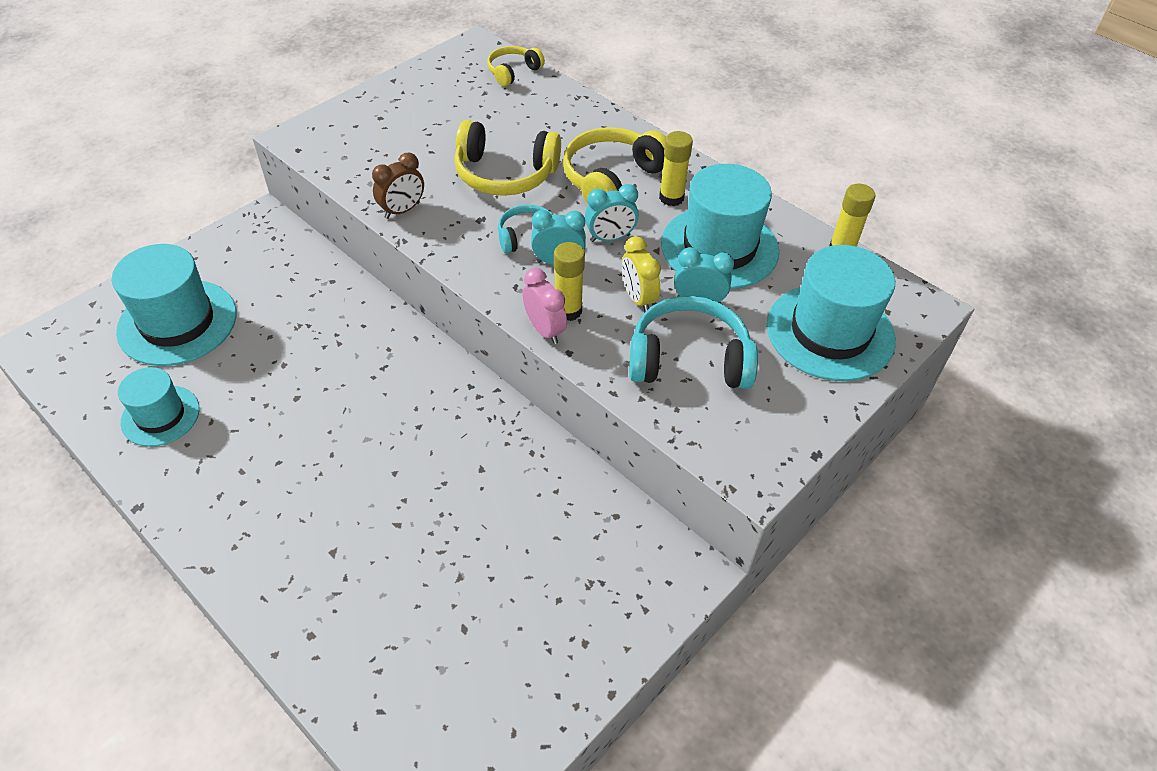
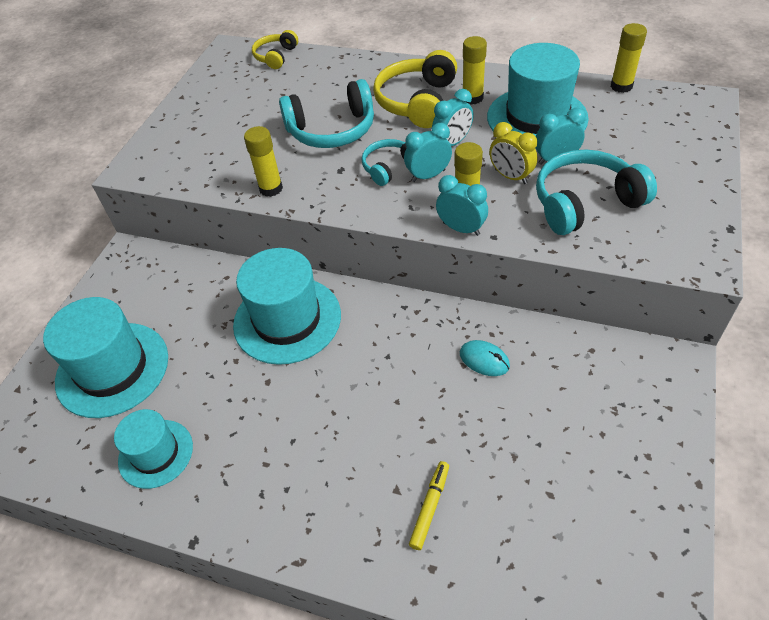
camera: 20 degrees left, 0 degrees up
brown clock [372,153,424,219] -> yellow glue stick [244,126,283,197]
yellow headphones [454,120,561,196] -> turquoise headphones [279,79,374,148]
pink clock [523,268,567,344] -> turquoise clock [436,175,488,236]
turquoise hat [767,245,896,381] -> turquoise hat moved to [233,248,341,365]
none -> yellow marker [409,461,449,550]
none -> turquoise mouse [460,340,510,376]

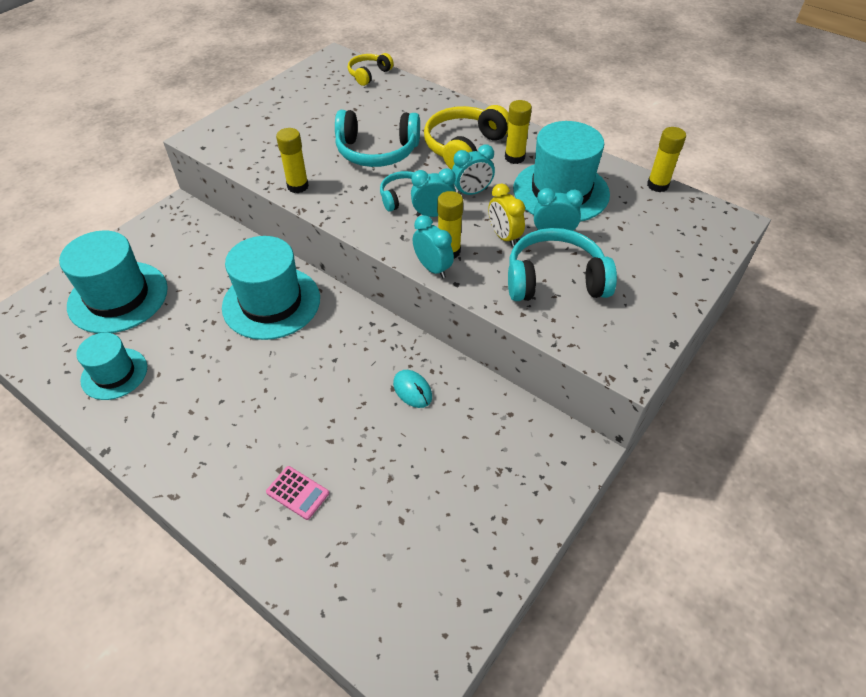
camera: 15 degrees right, 0 degrees up
yellow marker [409,461,449,550] -> pink calculator [266,466,329,520]

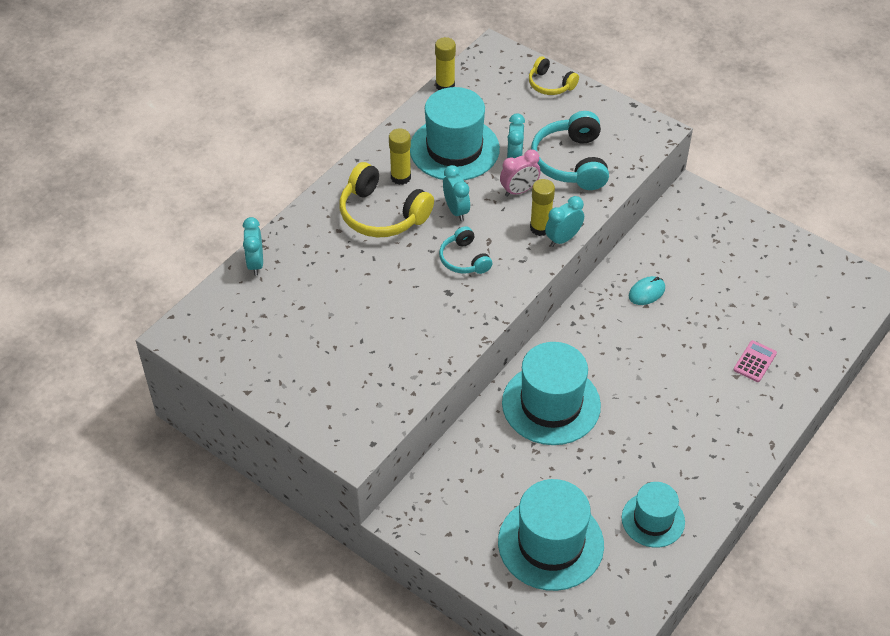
camera: 90 degrees left, 0 degrees up
yellow glue stick [276,128,309,193] -> none
turquoise headphones [335,110,420,167] -> none
yellow headphones [348,53,394,86] -> yellow headphones moved to [529,56,579,95]
turquoise clock [411,168,456,217] -> turquoise clock moved to [243,217,263,276]
yellow clock [488,183,525,247] -> pink clock [500,149,541,197]

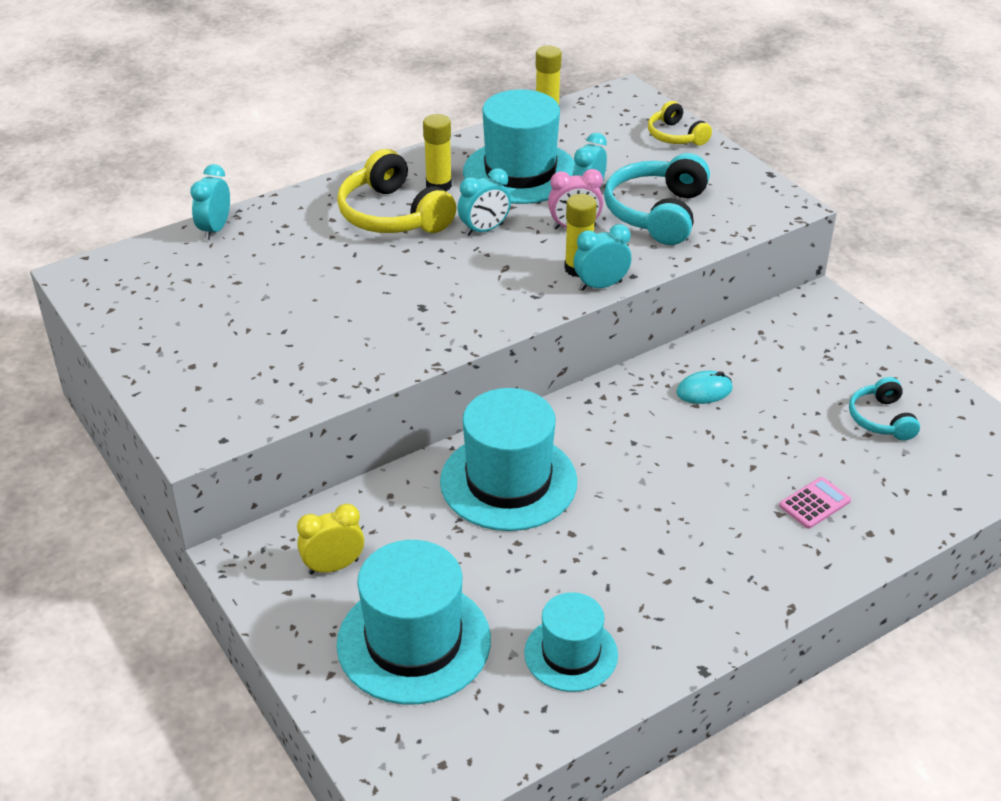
camera: 20 degrees right, 10 degrees down
turquoise headphones [439,226,492,274] -> turquoise headphones moved to [849,377,920,441]
turquoise clock [443,165,470,221] -> turquoise clock turned 60 degrees clockwise [458,168,511,236]
none -> yellow clock [297,504,364,575]

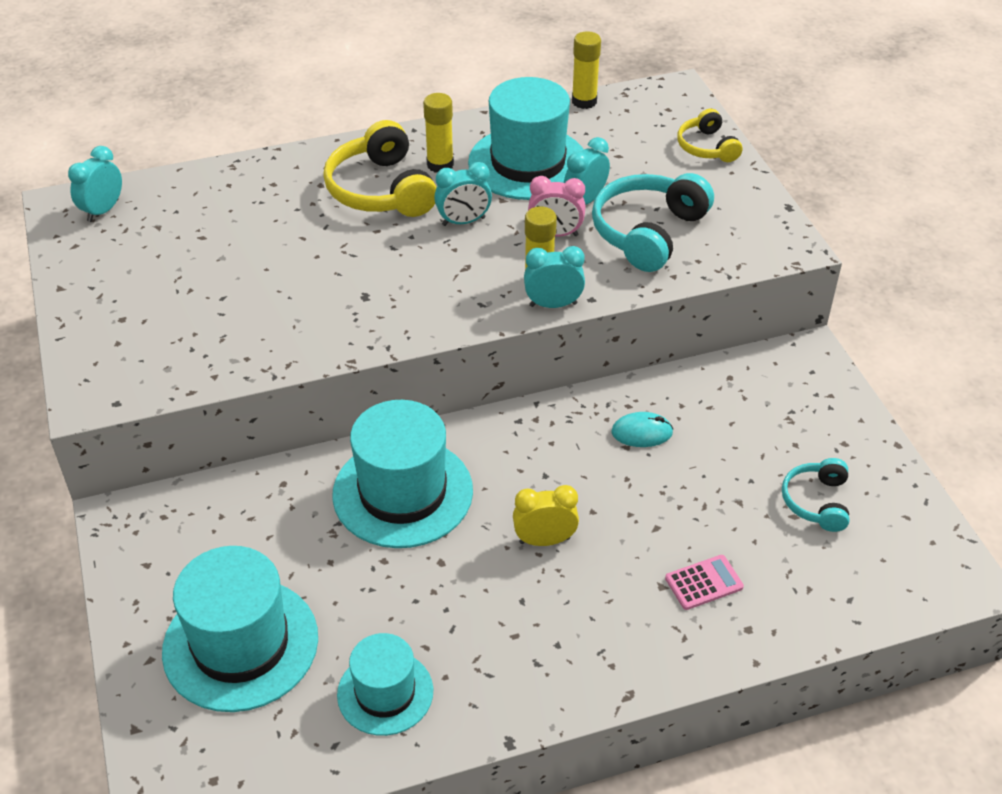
camera: 15 degrees right, 5 degrees up
turquoise clock [190,164,230,240] -> turquoise clock moved to [68,146,122,222]
yellow clock [297,504,364,575] -> yellow clock moved to [513,485,579,546]

